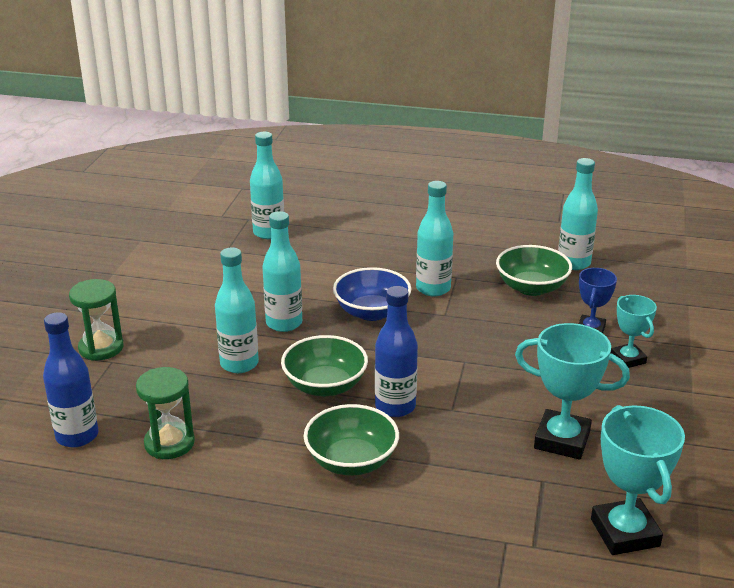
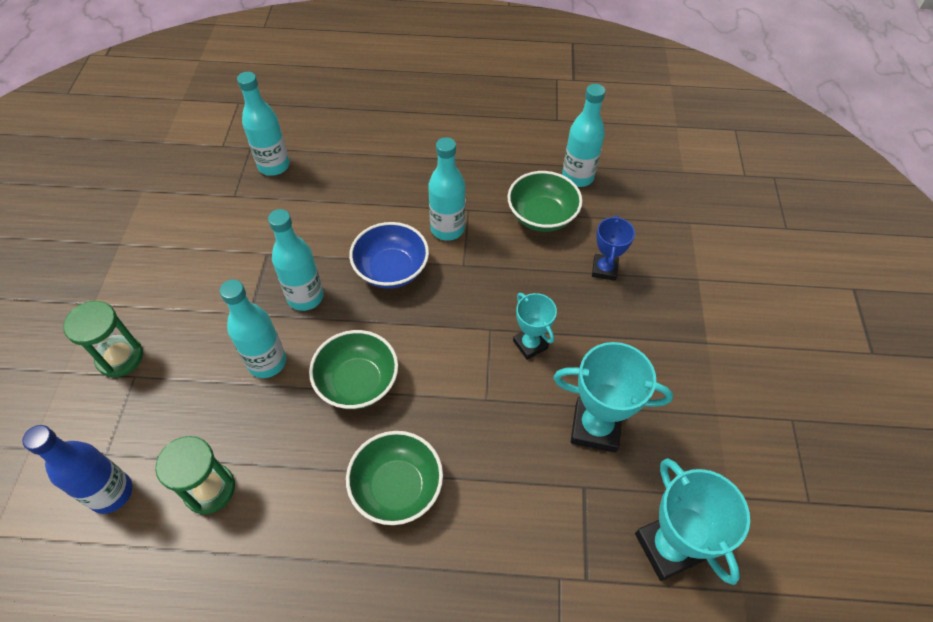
camera: 10 degrees left, 25 degrees up
blue bottle [375,286,418,417] -> none
turquoise trophy [611,295,657,368] -> turquoise trophy moved to [513,293,557,360]

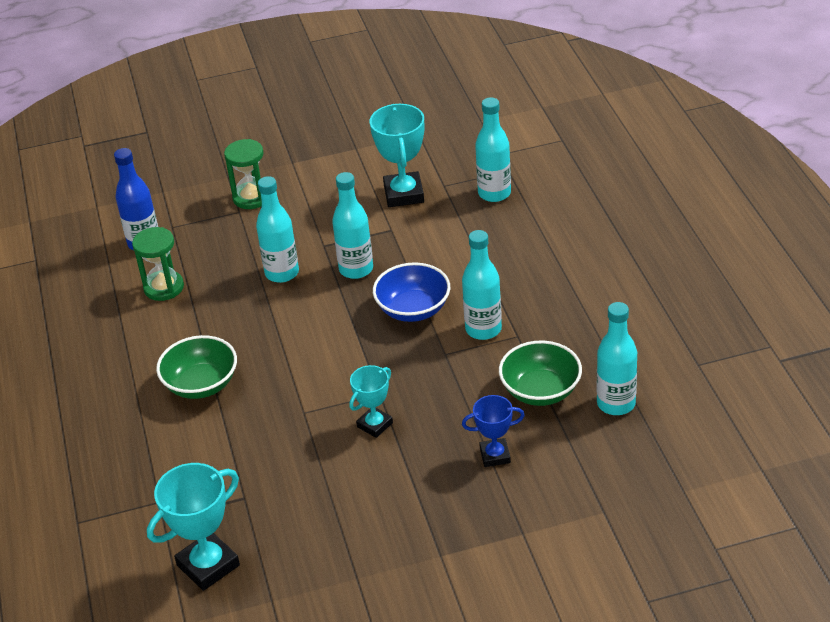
camera: 75 degrees right, 15 degrees down
green bowl [309,330,398,409] -> none
turquoise trophy [553,342,673,453] -> turquoise trophy moved to [370,104,425,207]

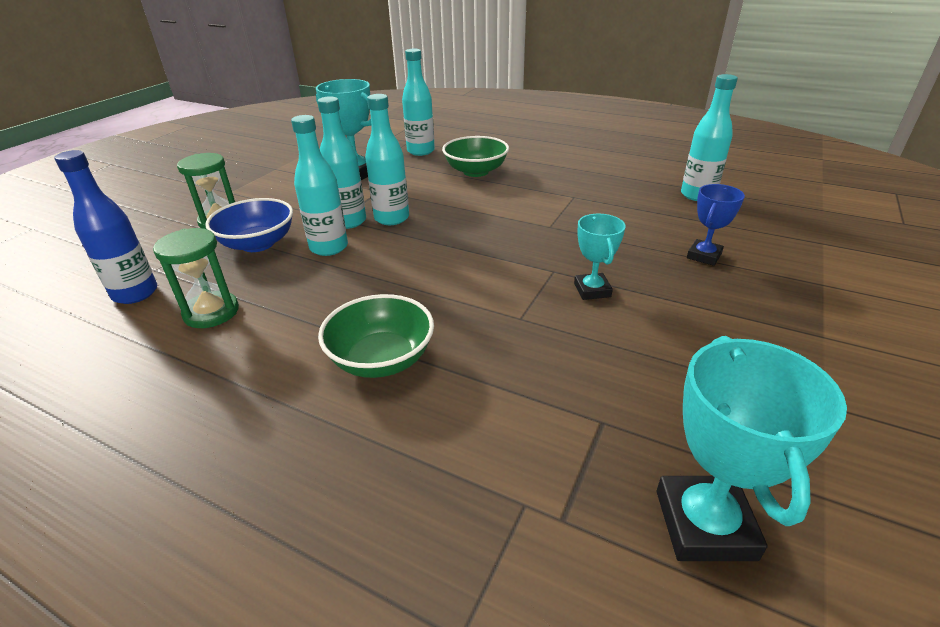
camera: 50 degrees left, 5 degrees down
blue bowl [373,262,450,322] -> blue bowl moved to [205,198,293,252]
turquoise bottle [462,230,502,340] -> turquoise bottle moved to [317,96,366,229]
green bowl [499,341,582,406] -> green bowl moved to [442,136,509,177]

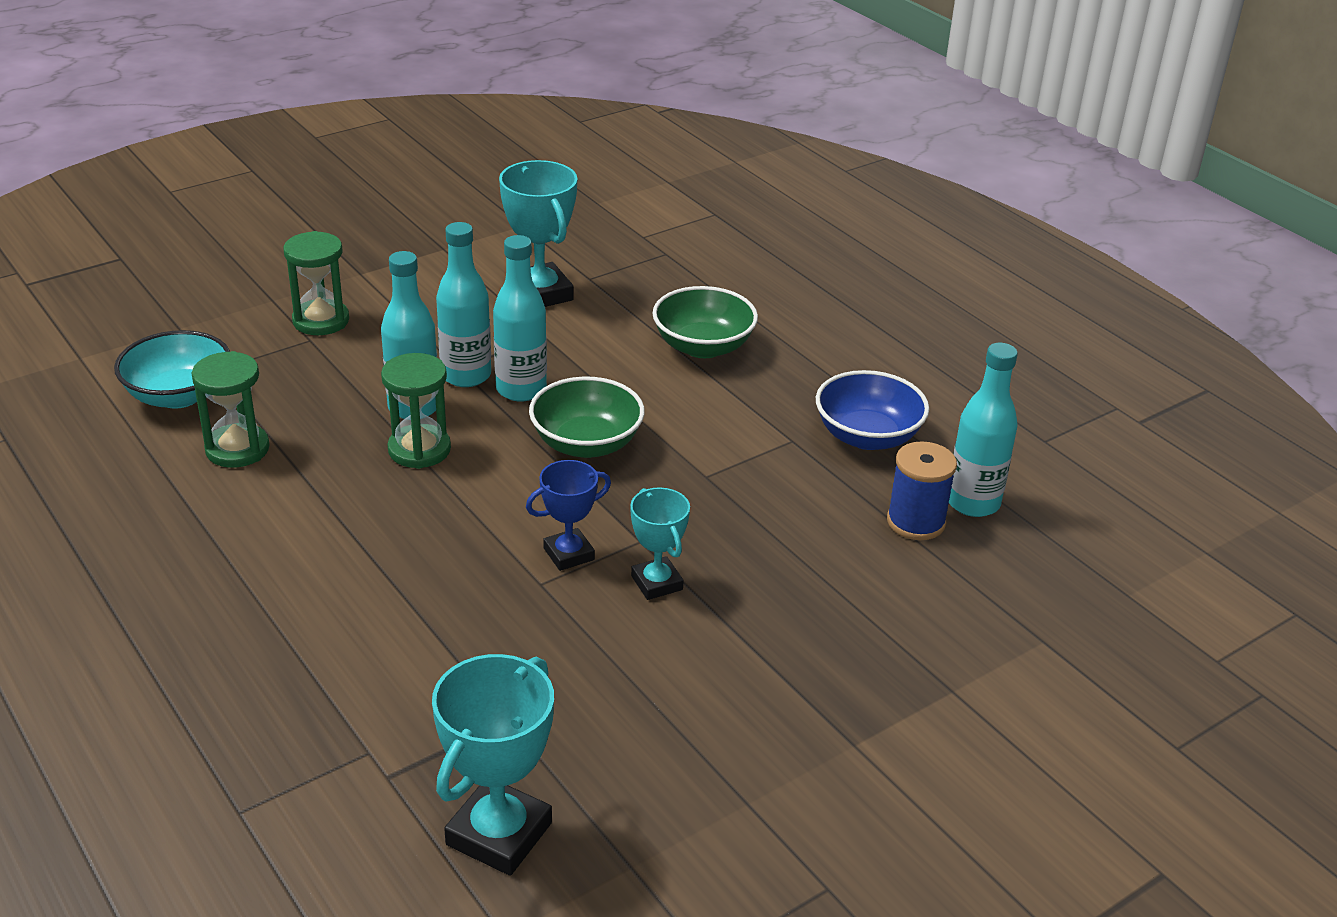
camera: 25 degrees right, 0 degrees up
blue bottle [54,150,157,304] -> turquoise bowl [114,330,230,409]
blue bowl [205,198,293,252] -> blue bowl moved to [816,370,929,450]
green bowl [318,294,434,378] -> green bowl moved to [529,377,645,458]
turquoise bottle [402,49,435,156] -> none
turquoise trophy [574,214,625,300] -> turquoise trophy turned 45 degrees counterclockwise [630,488,690,600]
blue trophy [687,184,745,266] -> blue trophy moved to [526,460,611,571]
none -> green hourglass [381,353,451,469]
none -> blue spool [887,441,957,540]

